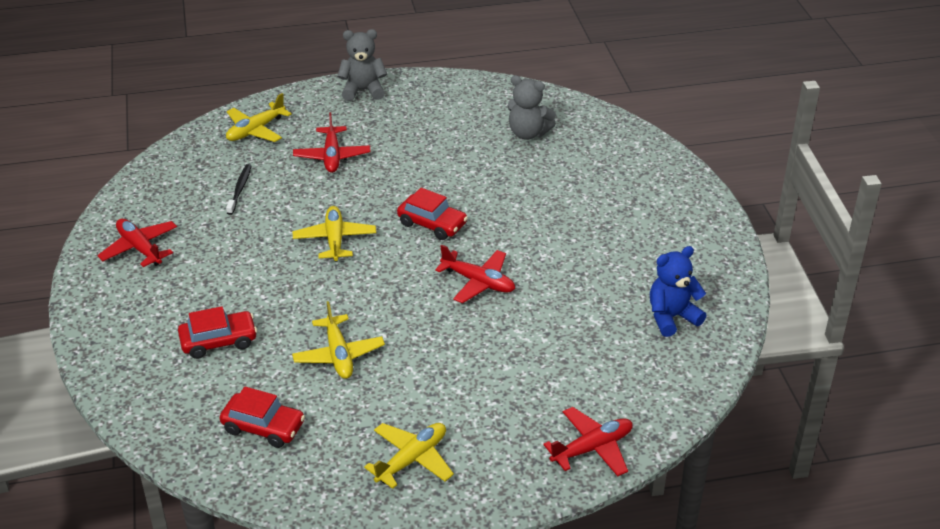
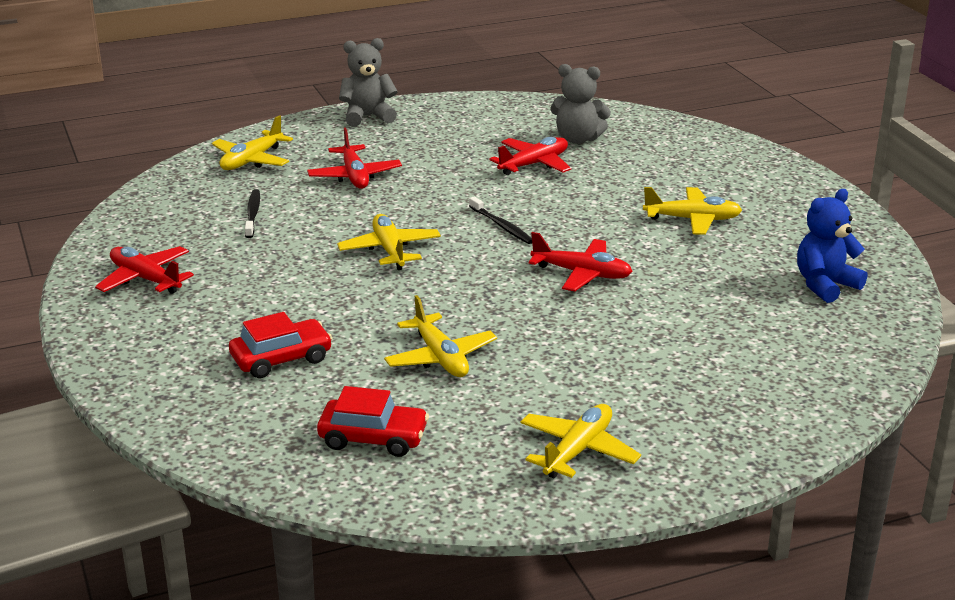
camera: 10 degrees left, 10 degrees down
red car [397,188,468,240] -> black toothbrush [469,196,532,244]
red plane [543,407,633,476] -> red plane moved to [489,137,571,175]
none -> yellow plane [643,187,742,235]

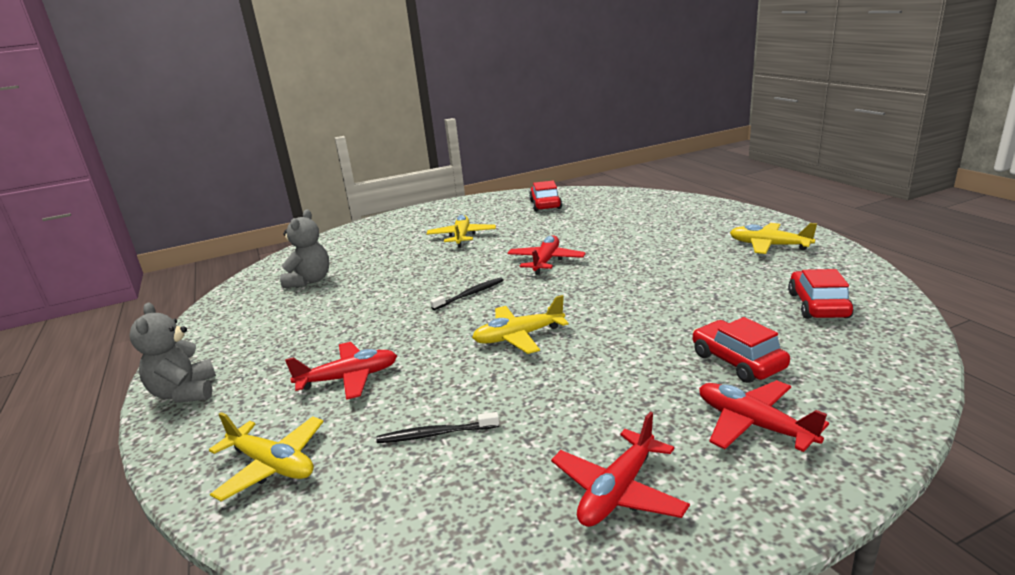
camera: 90 degrees left, 5 degrees down
yellow plane [384,295,497,377] -> none
red plane [489,137,571,175] -> red plane moved to [699,380,829,452]
blue teddy bear [797,189,867,303] -> red car [529,181,562,212]

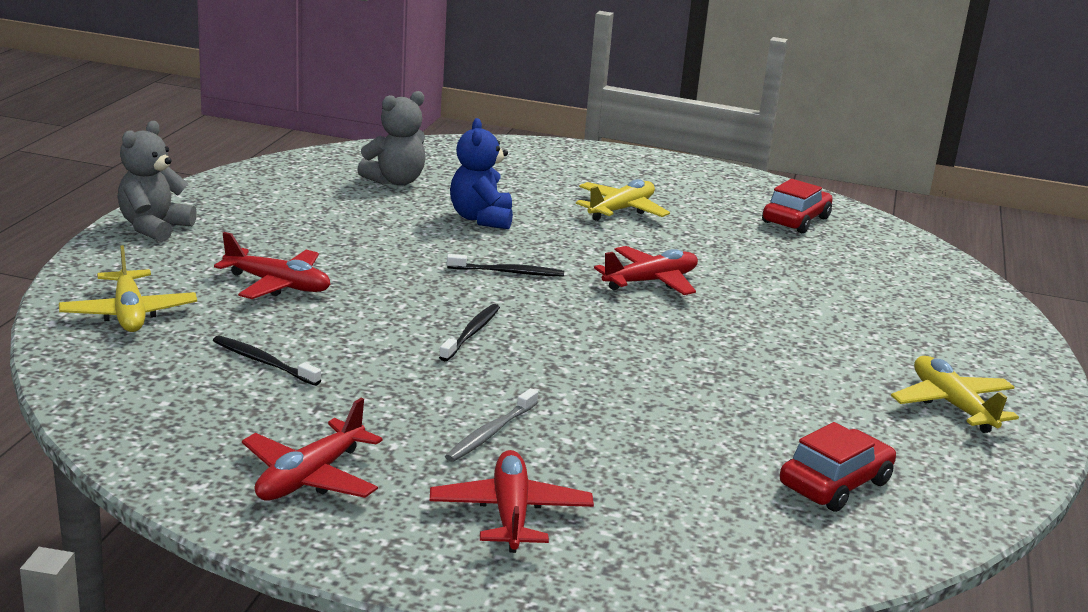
camera: 35 degrees right, 0 degrees up
yellow plane [472,295,568,354] -> black toothbrush [439,304,500,361]
red plane [551,412,690,527] -> red plane turned 45 degrees counterclockwise [242,398,383,501]
red car [693,317,790,383] -> none
none -> grey toothbrush [445,388,538,462]
none -> blue teddy bear [450,118,513,229]

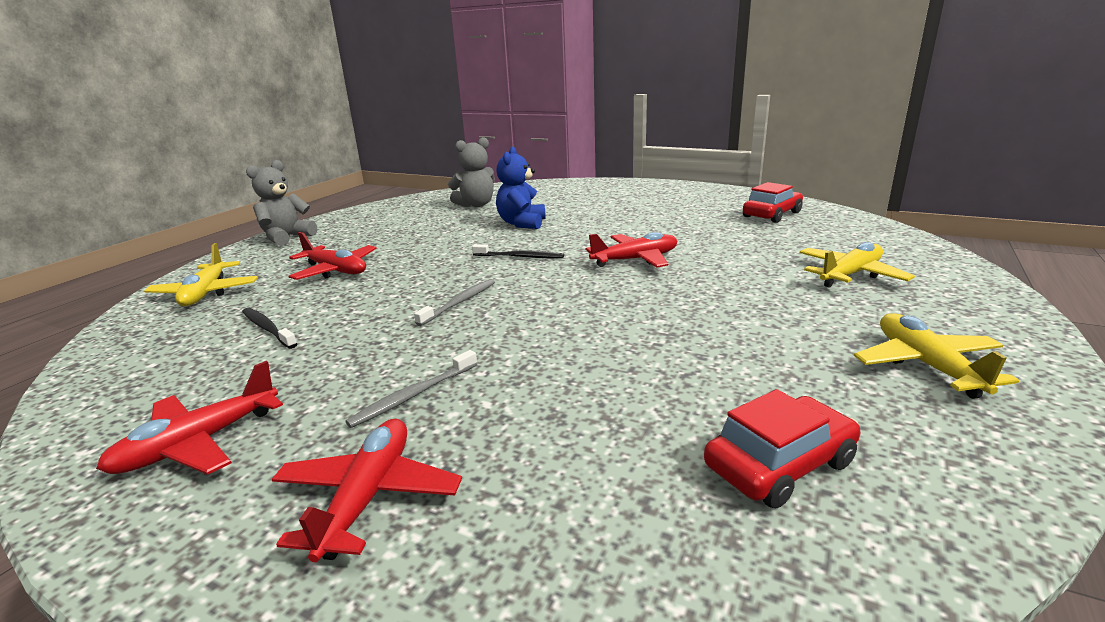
camera: 15 degrees right, 0 degrees up
black toothbrush [439,304,500,361] -> grey toothbrush [414,279,495,326]
yellow plane [576,179,670,221] -> yellow plane moved to [800,242,915,288]

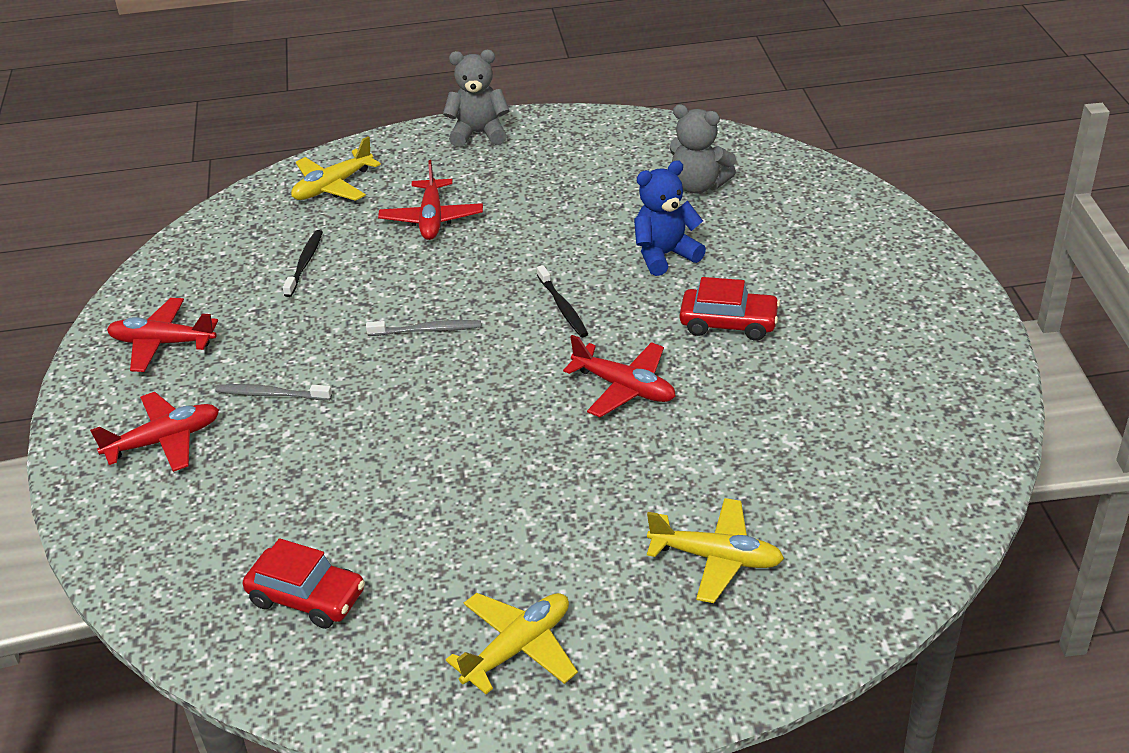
camera: 55 degrees right, 15 degrees up
red car [743,182,803,223] -> red car moved to [680,277,780,341]

